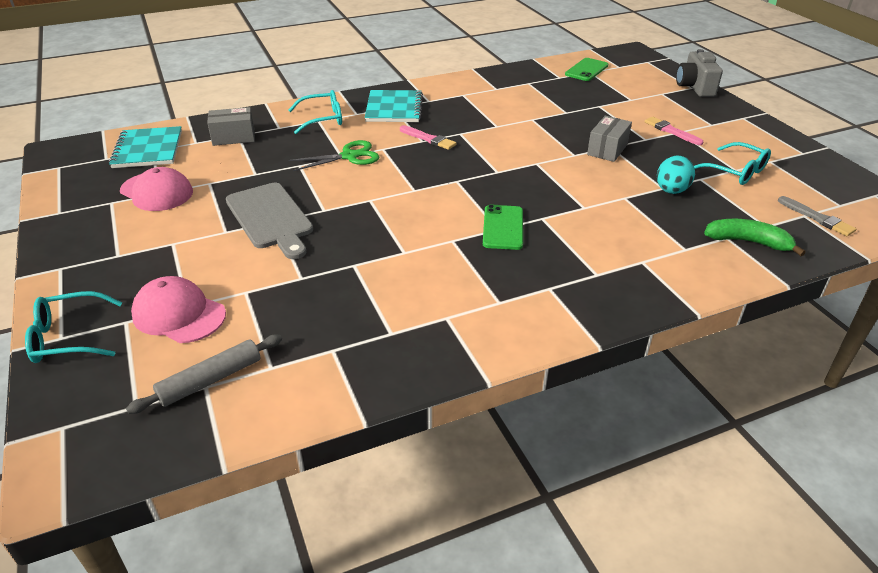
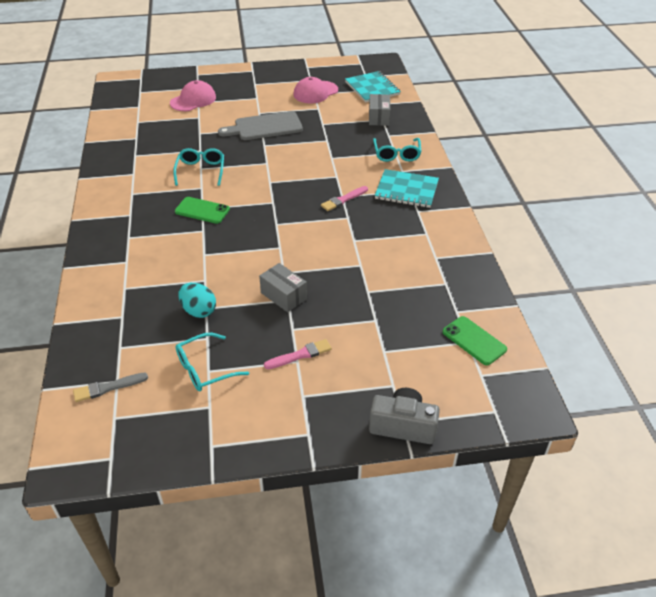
camera: 105 degrees right, 5 degrees up
turquoise glasses [25,291,122,363] -> turquoise glasses moved to [173,148,224,186]
turquoise notebook [109,126,182,168] -> turquoise notebook turned 60 degrees clockwise [345,71,401,103]
grey rolling pin [126,335,282,414] -> none
green scissors [288,140,380,171] -> none
green banana [704,219,806,256] -> none

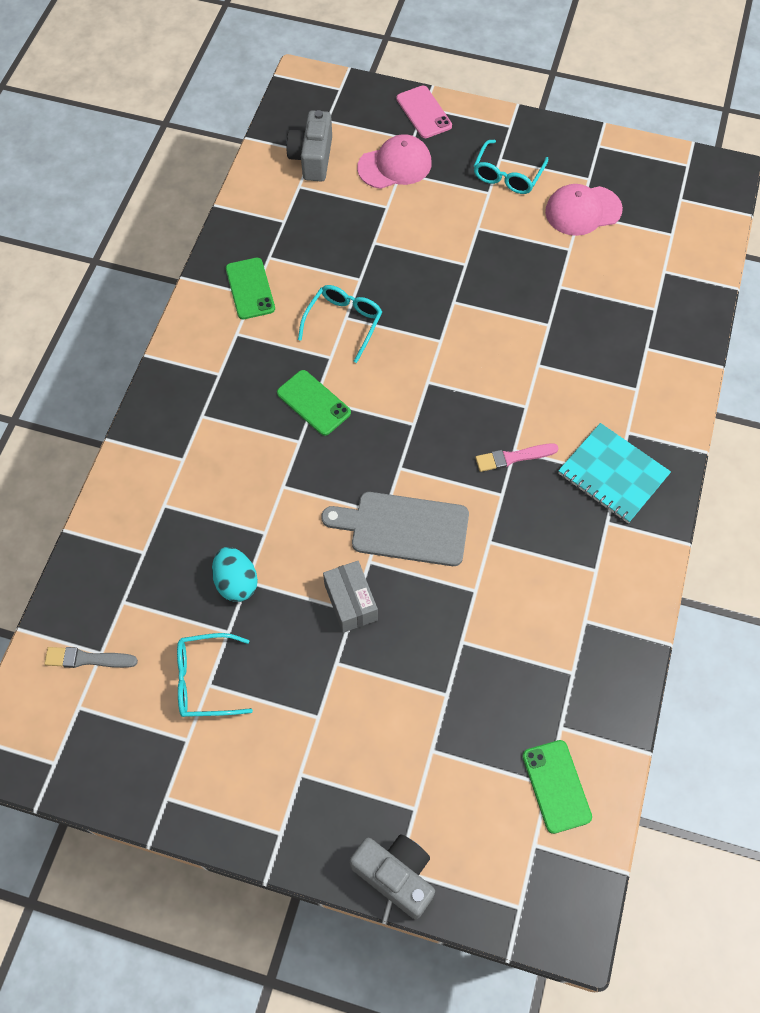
camera: 25 degrees right, 20 degrees up
grey cutting board [218,111,303,140] -> grey cutting board moved to [322,492,469,566]
pink brush [264,339,332,369] -> none
turquoise notebook [345,71,401,103] -> none
grey box [369,94,390,126] -> none
turquoise glasses [373,138,422,162] -> turquoise glasses moved to [474,140,548,194]
none -> green phone [226,258,275,319]
none -> grey camera [286,110,332,182]
none -> pink phone [396,86,452,138]

